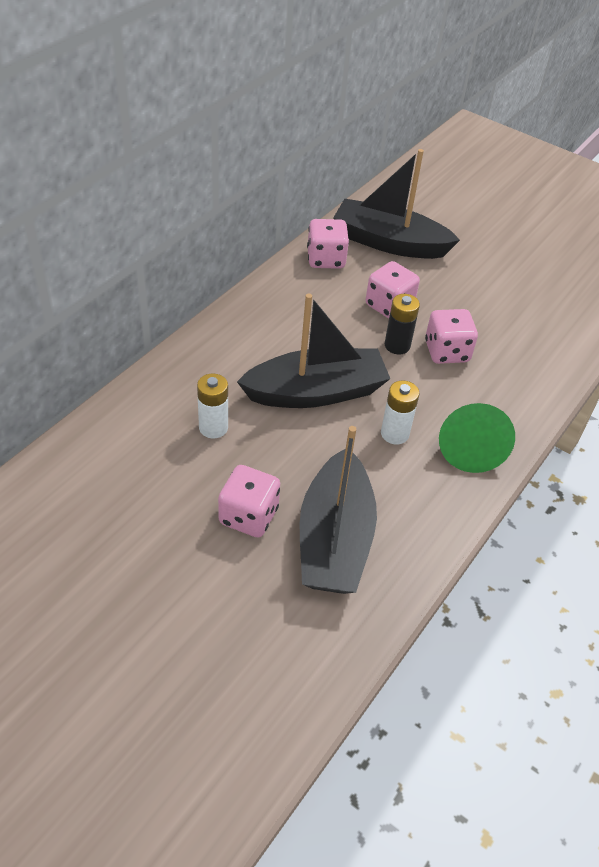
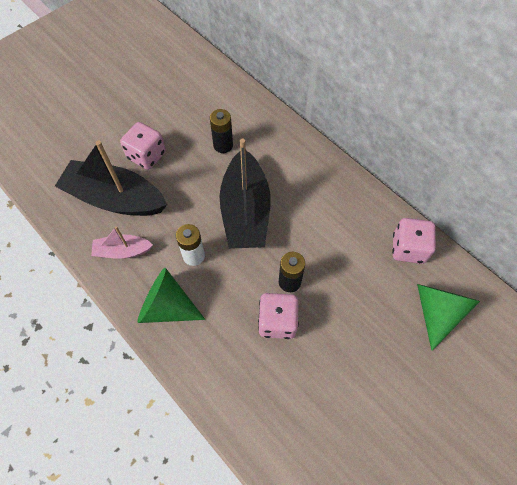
camera: 105 degrees right, 15 degrees up
white battery [197,373,228,439] -> black battery [210,109,233,153]
black boat [333,149,460,259] -> green cone [417,284,480,351]
pink dice [366,261,420,318] -> none
none -> pink boat [91,226,153,259]

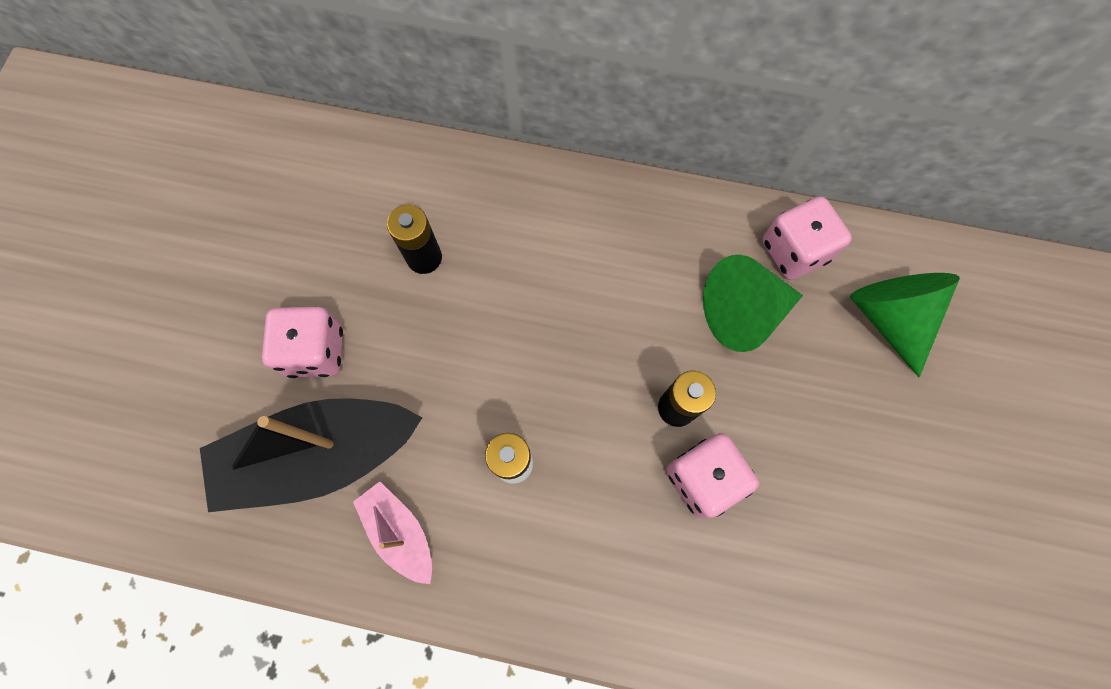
camera: 35 degrees left, 10 degrees up
pink boat [91,226,153,259] -> pink boat turned 90 degrees clockwise [353,481,432,584]
green cone [138,268,205,323] -> green cone moved to [703,255,803,352]
black boat [220,139,270,249] -> none

